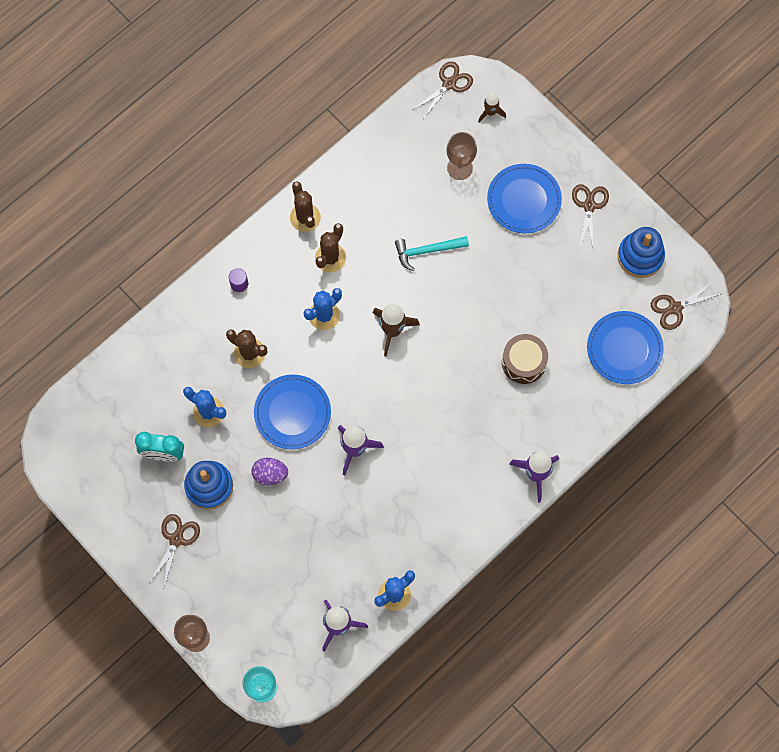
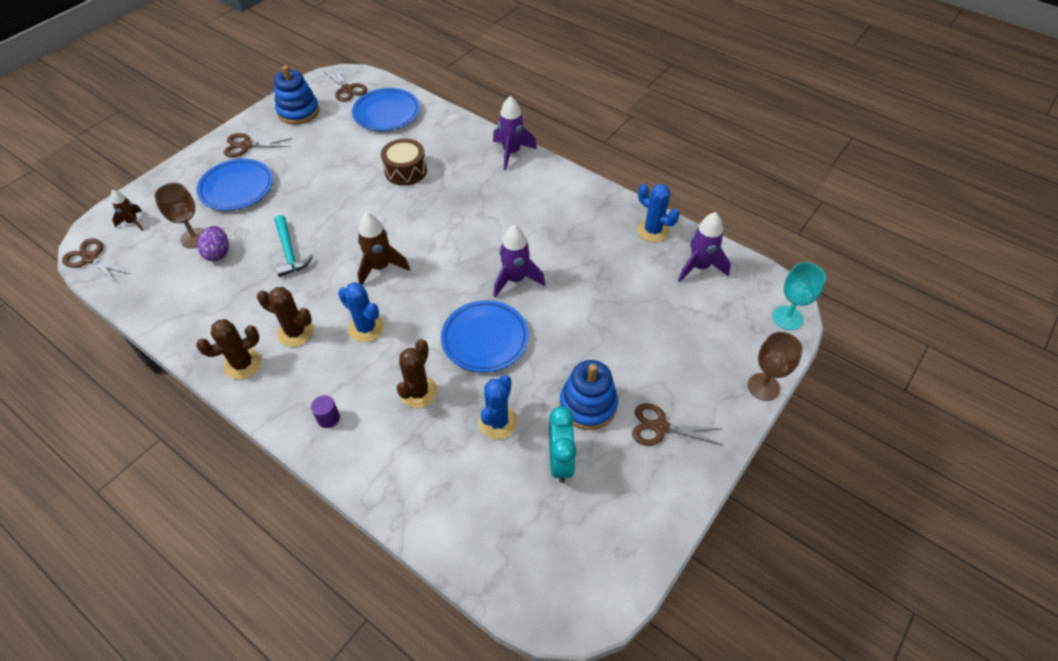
camera: 100 degrees left, 20 degrees down
purple egg [251,458,288,485] -> purple egg moved to [197,226,229,261]

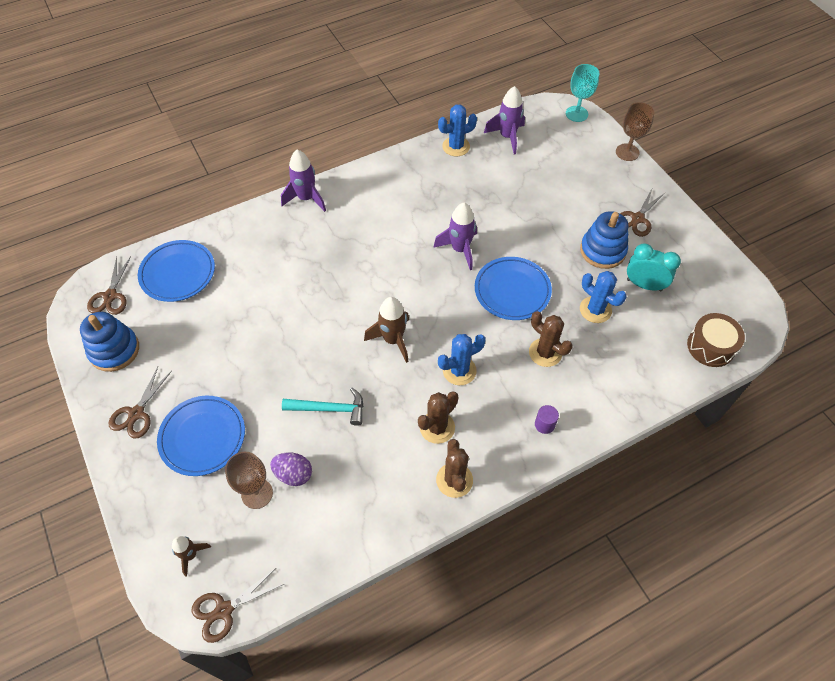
camera: 65 degrees left, 5 degrees up
brown scissors [323,66,368,102] -> brown scissors turned 105 degrees clockwise [87,256,131,315]
brown drum [381,139,427,186] -> brown drum moved to [687,313,745,367]

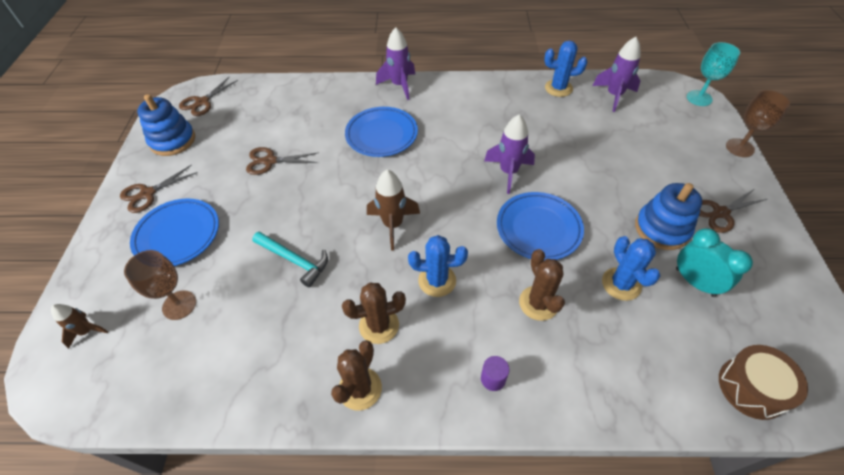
camera: 30 degrees right, 5 degrees down
blue plate [138,240,215,302] -> blue plate moved to [345,107,418,157]
brown scissors [192,568,284,643] -> brown scissors moved to [246,147,319,175]
purple egg [270,452,312,486] -> none

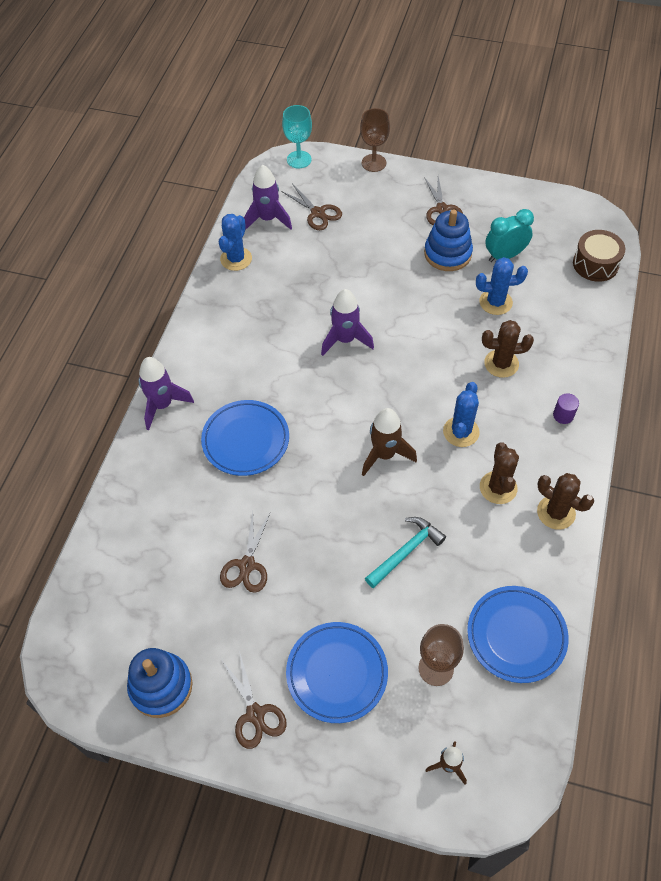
camera: 75 degrees left, 5 degrees up
brown scissors [179,77,238,116] -> brown scissors moved to [281,184,342,230]
blue plate [497,192,584,260] -> blue plate moved to [467,586,569,683]

